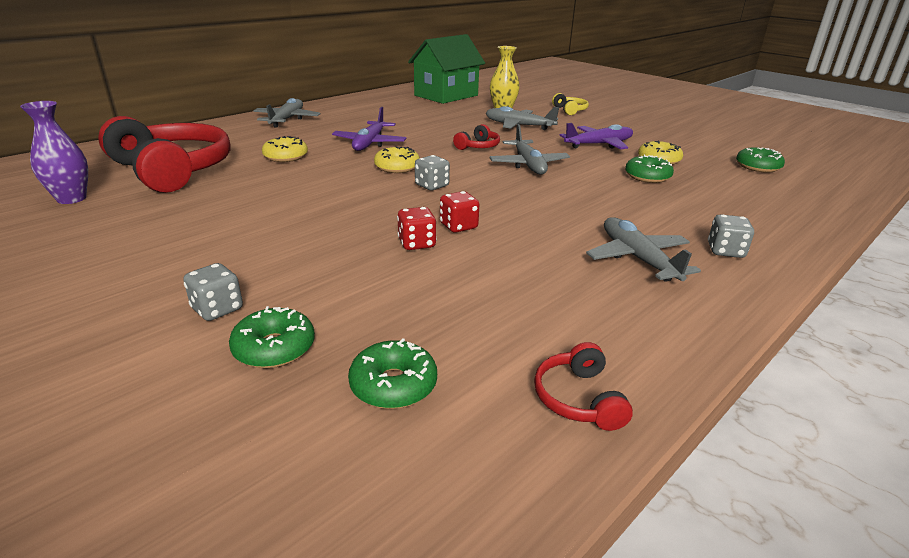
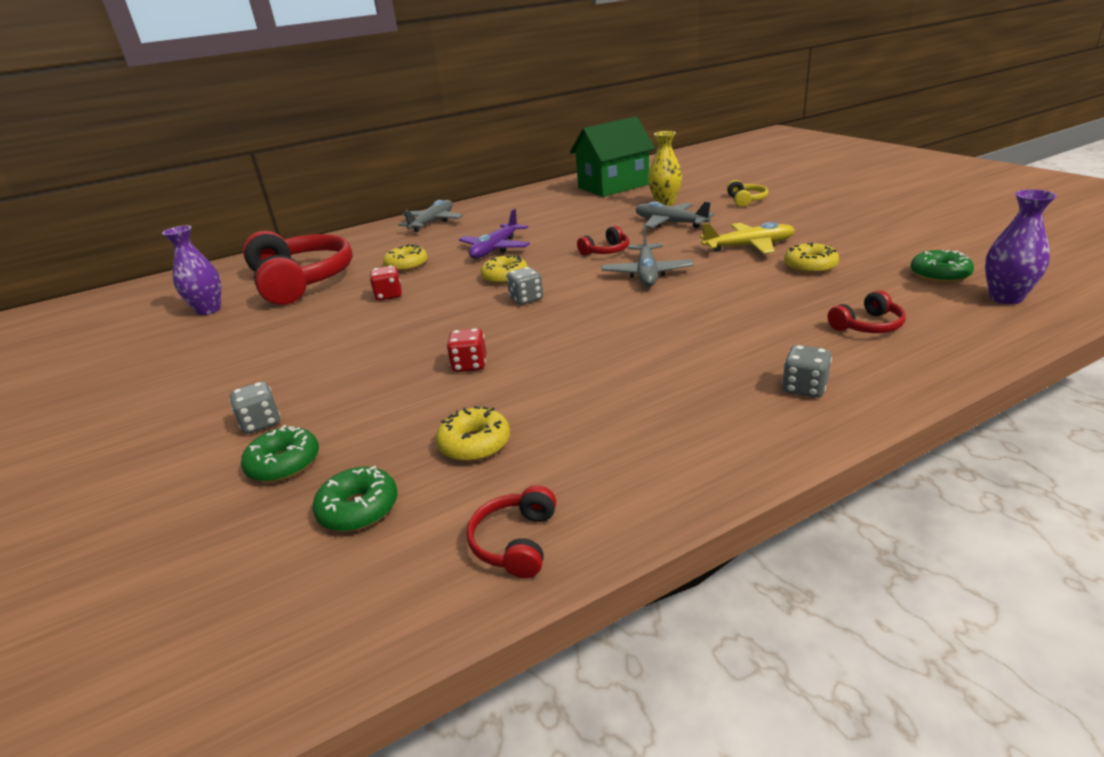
camera: 20 degrees right, 0 degrees up
red dice [440,191,479,233] -> red dice moved to [370,266,402,301]
purple plane [559,123,633,150] -> yellow plane [700,222,795,254]
grey plane [586,217,701,282] -> none
green donut [625,155,674,183] -> none
none -> yellow donut [436,406,510,462]
none -> red headphones [828,290,906,333]
none -> purple vase [985,189,1057,304]

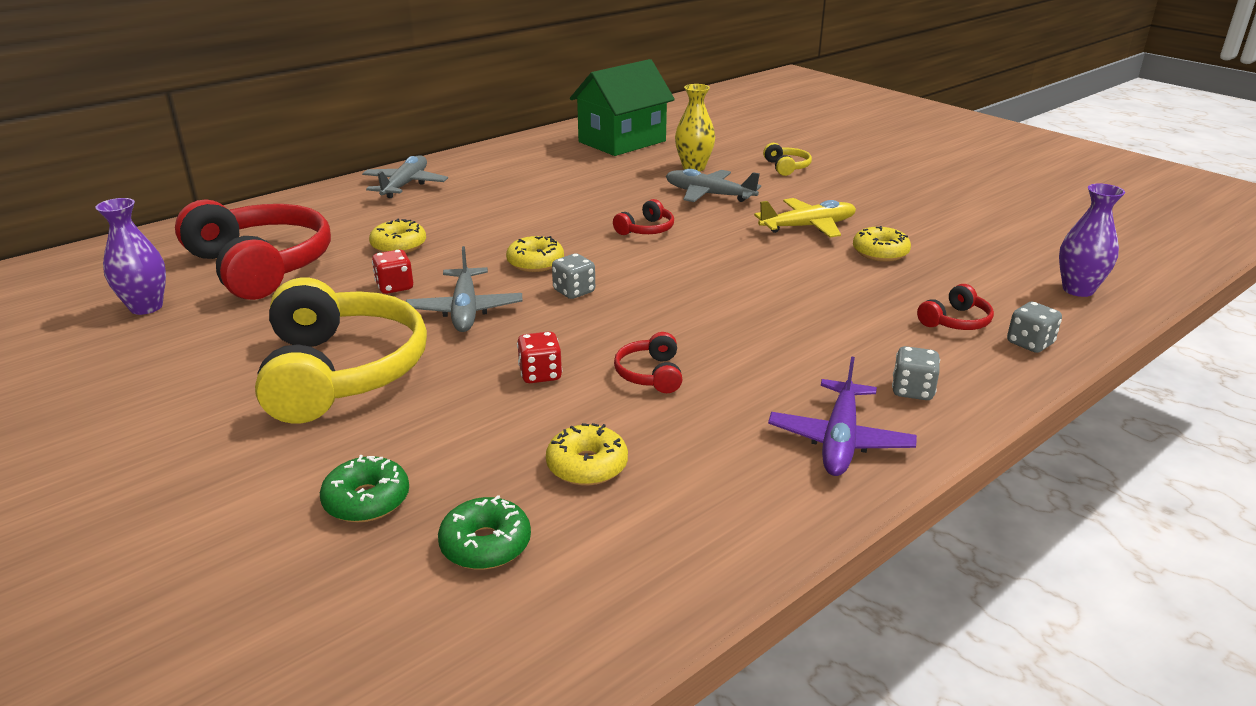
camera: 15 degrees left, 0 degrees up
grey dice [229,382,280,434] -> grey dice moved to [1007,302,1062,353]
purple plane [459,209,530,259] -> purple plane moved to [768,356,917,476]
red headphones [467,485,556,578] -> red headphones moved to [614,332,682,393]
grey plane [602,226,694,287] -> grey plane moved to [406,246,523,332]
green donut [910,250,974,283] -> none
none -> yellow headphones [255,277,427,424]

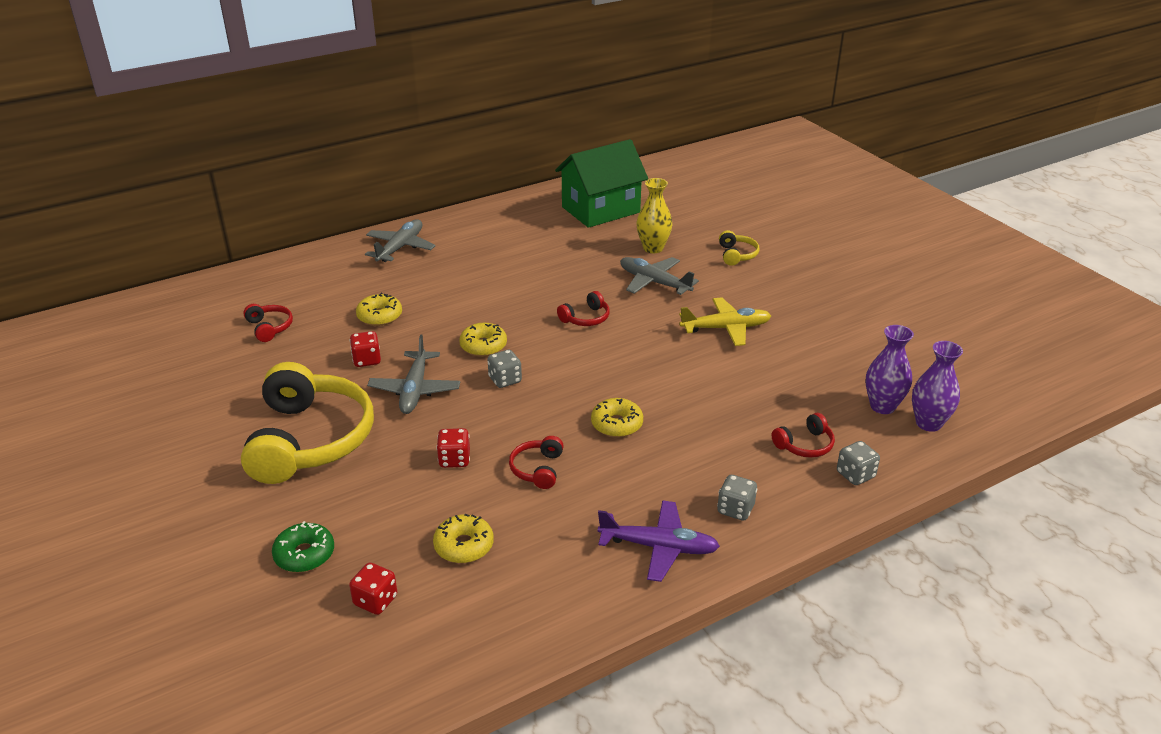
camera: 10 degrees right, 5 degrees up
purple vase [95,198,166,315] -> purple vase moved to [866,325,914,414]
red headphones [175,199,331,300] -> red headphones [243,304,293,342], size x0.42
green donut [438,495,531,570] -> red dice [349,563,397,615]
purple plane [768,356,917,476] -> purple plane turned 105 degrees counterclockwise [598,500,720,582]
yellow donut [853,226,911,262] -> yellow donut moved to [591,398,643,437]

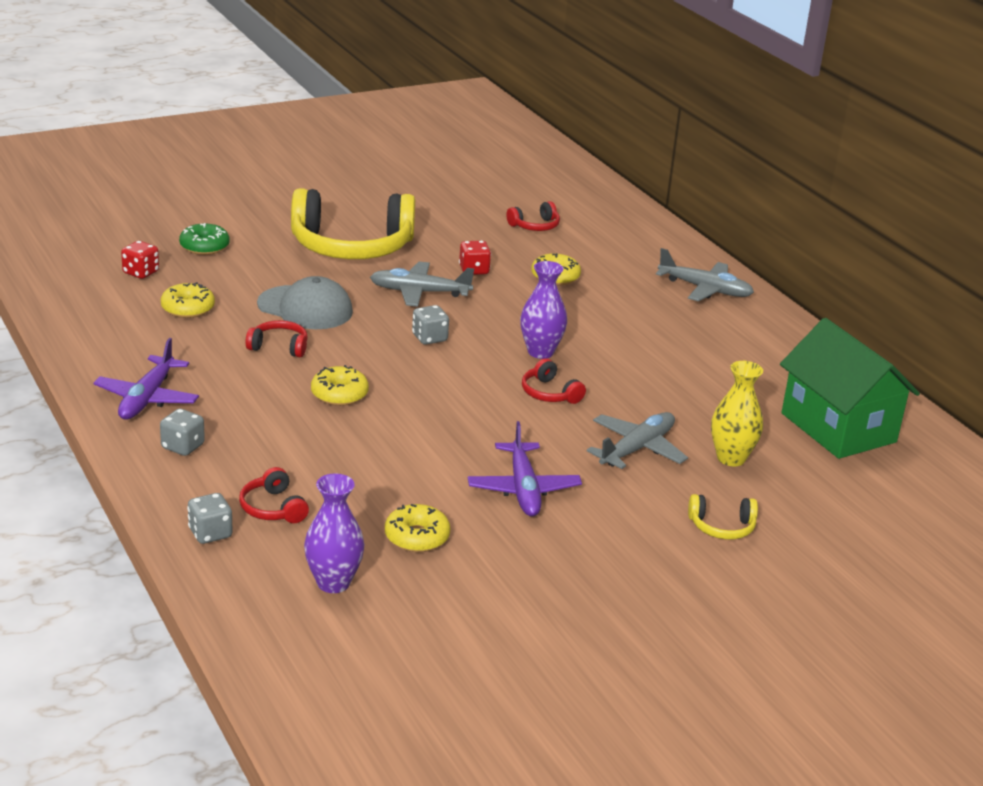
camera: 90 degrees right, 5 degrees down
red dice [436,428,470,468] -> grey cap [257,276,353,329]
yellow donut [459,323,507,357] -> yellow donut moved to [385,504,450,552]
yellow plane [679,297,771,346] -> purple plane [468,421,582,516]
purple vase [912,341,963,432] -> purple vase moved to [520,261,567,359]

